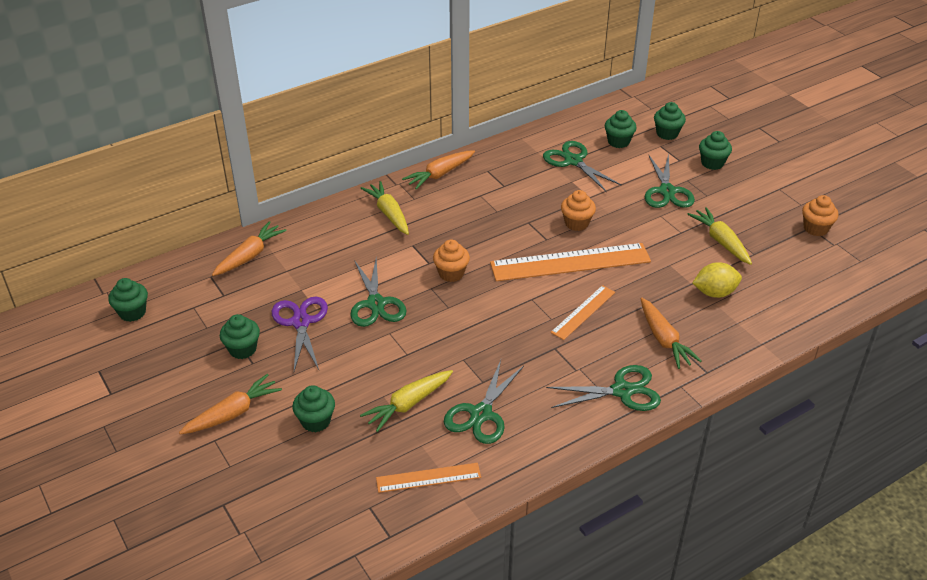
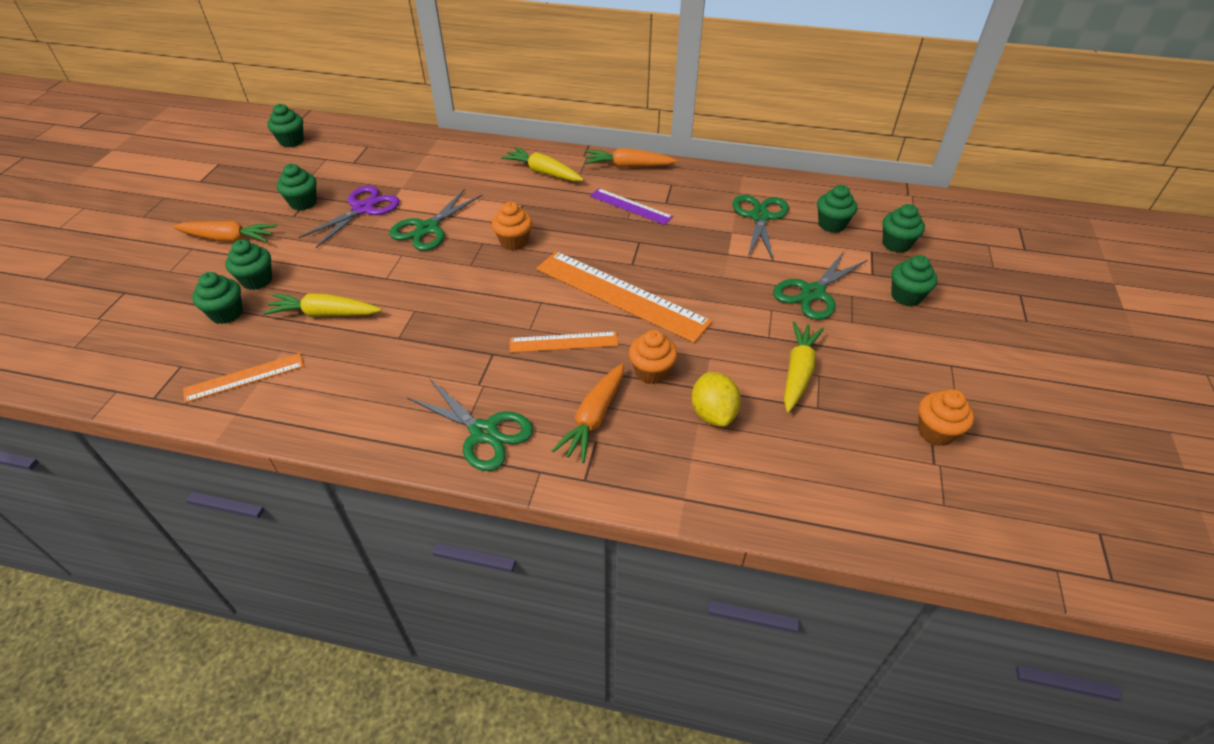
camera: 45 degrees right, 5 degrees up
orange carrot [212,221,287,276] -> none
yellow carrot [361,181,409,235] -> yellow carrot turned 75 degrees counterclockwise [501,147,584,182]
orange ruler [376,463,481,493] -> orange ruler turned 60 degrees counterclockwise [183,353,304,403]
green scissors [444,360,524,444] -> none
orange cupcake [561,190,596,231] -> orange cupcake moved to [629,330,678,384]
yellow lemon [692,262,742,298] -> yellow lemon turned 45 degrees clockwise [692,372,741,427]
none -> green cupcake [192,272,243,324]
none -> purple ruler [590,188,673,225]

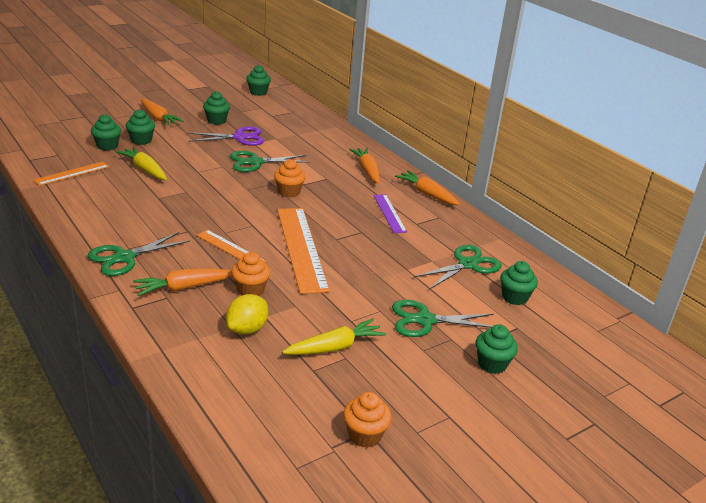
camera: 40 degrees right, 15 degrees down
orange ruler [183,353,304,403] -> orange ruler turned 60 degrees counterclockwise [33,162,109,186]
green scissors [407,378,533,471] -> green scissors turned 60 degrees clockwise [88,232,190,276]
yellow carrot [501,147,584,182] -> orange carrot [349,148,380,184]
green cupcake [882,204,925,253] -> none

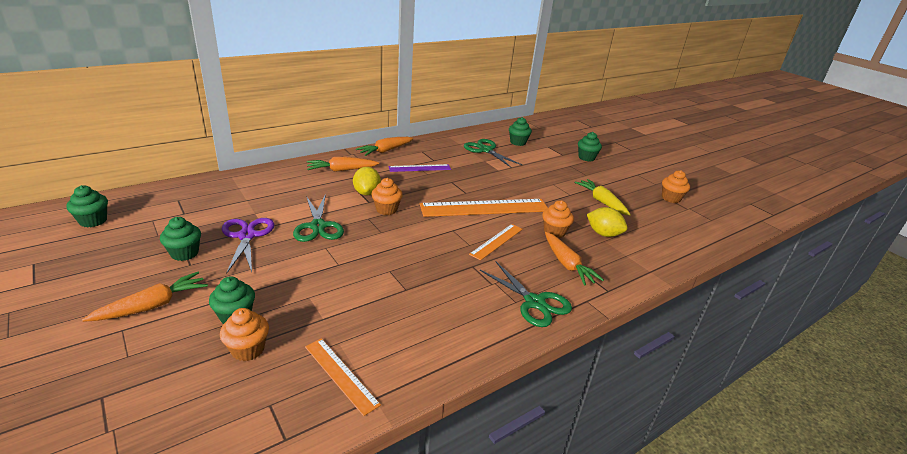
camera: 90 degrees left, 0 degrees up
green cupcake [91,114,121,151] -> orange cupcake [220,308,269,361]
yellow carrot [116,147,167,180] -> none
green scissors [392,300,494,337] -> none
none -> yellow lemon [353,167,381,196]

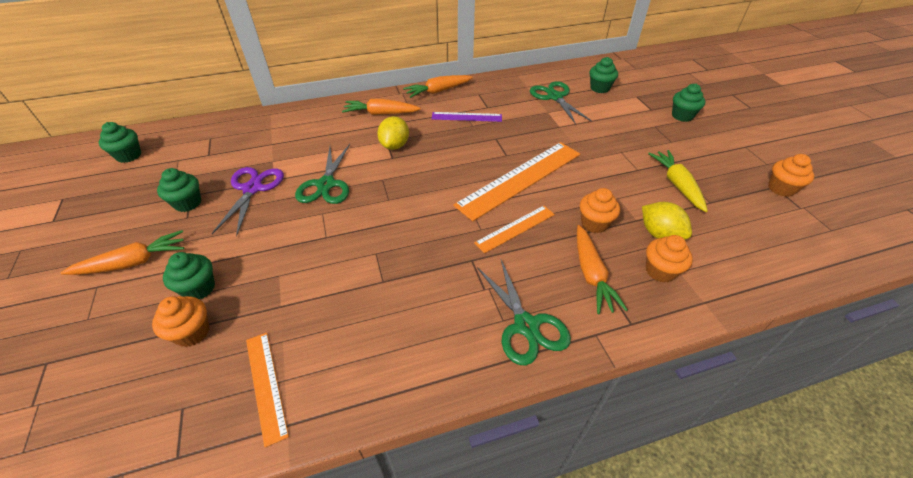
camera: 20 degrees right, 15 degrees up
orange cupcake [371,178,403,215] -> orange cupcake moved to [646,235,693,283]
orange ruler [420,199,548,217] -> orange ruler turned 45 degrees counterclockwise [453,142,580,221]

